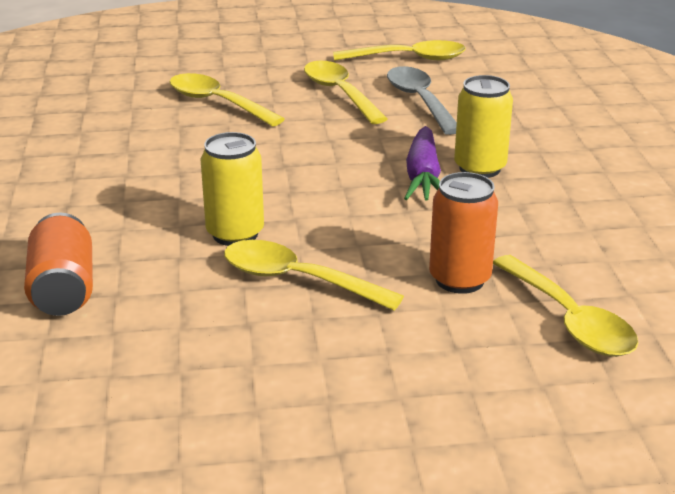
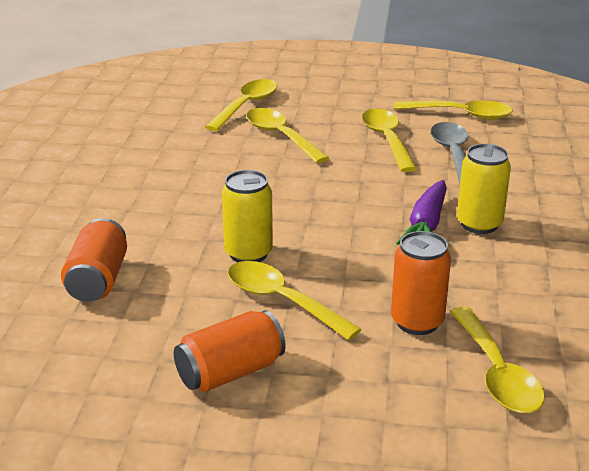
camera: 15 degrees right, 0 degrees up
none -> orange can [174,310,286,392]
none -> yellow spoon [205,79,277,131]

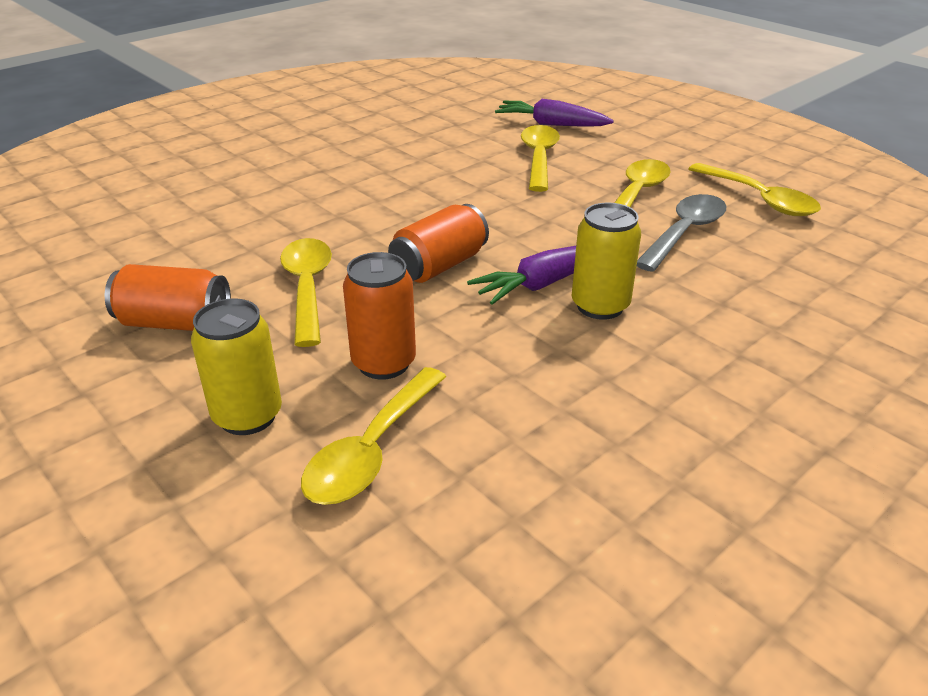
camera: 40 degrees right, 5 degrees up
orange can [61,218,127,302] -> orange can moved to [388,204,489,283]
yellow spoon [205,79,277,131] -> purple carrot [495,99,614,126]
yellow can [222,170,273,263] -> yellow can moved to [191,298,282,435]

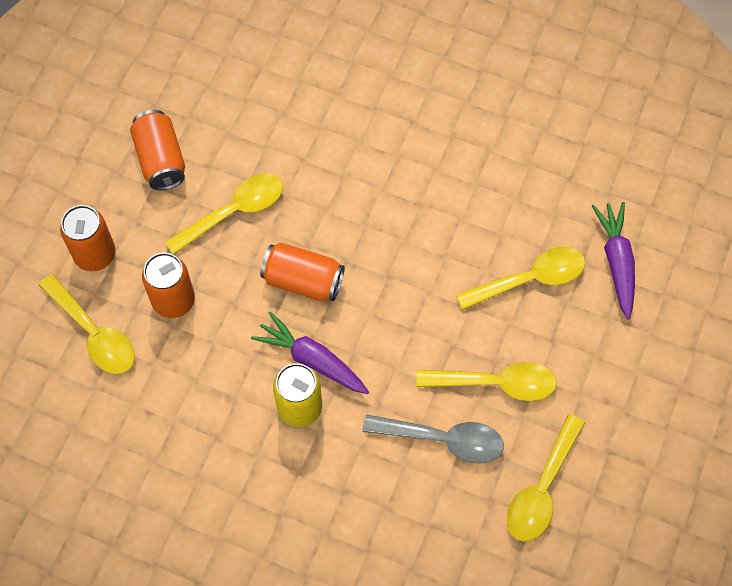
camera: 65 degrees right, 30 degrees up
yellow can [191,298,282,435] -> orange can [60,205,116,271]
yellow spoon [301,367,446,505] -> yellow spoon turned 135 degrees counterclockwise [39,274,135,374]

